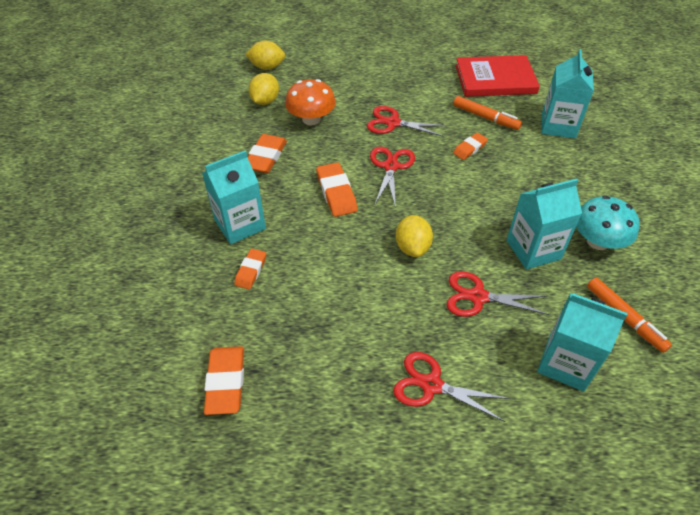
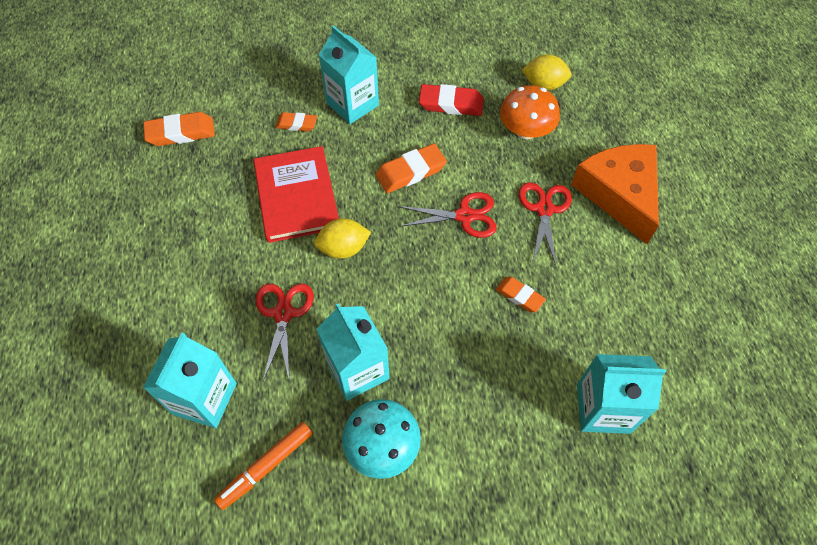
camera: 80 degrees right, 10 degrees up
yellow lemon [245,40,285,70] -> none
orange eraser [248,134,287,173] -> red eraser [419,84,484,116]
red scissors [393,352,511,422] -> none
orange marker [453,96,522,130] -> none
red book [455,55,540,97] -> red book moved to [254,146,339,243]
none -> orange cheese [571,144,659,244]

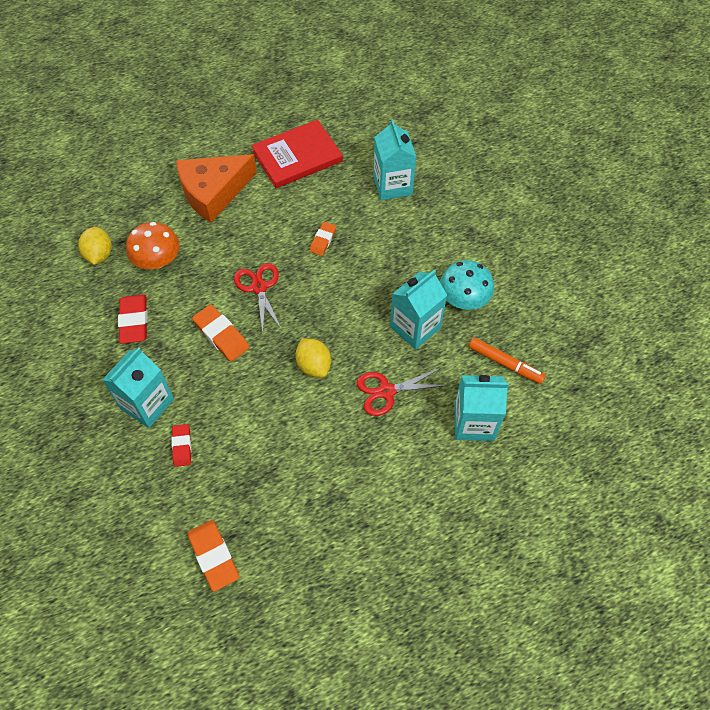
camera: 105 degrees left, 0 degrees up
red book [254,146,339,243] -> red book moved to [251,119,343,188]
orange eraser [276,112,317,132] -> red eraser [171,424,191,467]
red scissors [519,182,572,267] -> none

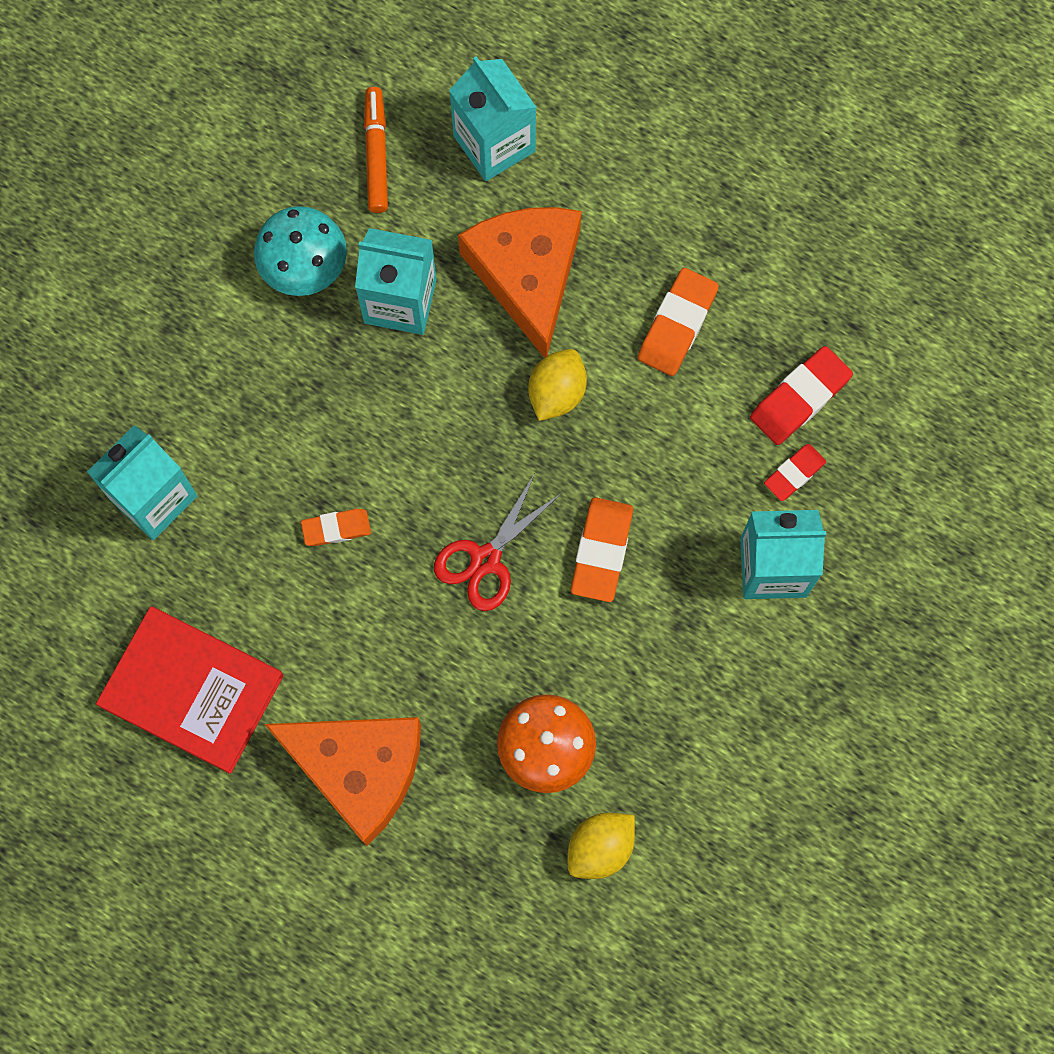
camera: 125 degrees left, 15 degrees up
red eraser [118,294,148,344] -> red eraser moved to [750,346,853,445]
orange eraser [187,520,239,592] -> orange eraser moved to [638,268,719,376]
red scissors [357,368,448,416] -> orange cheese [458,207,582,358]

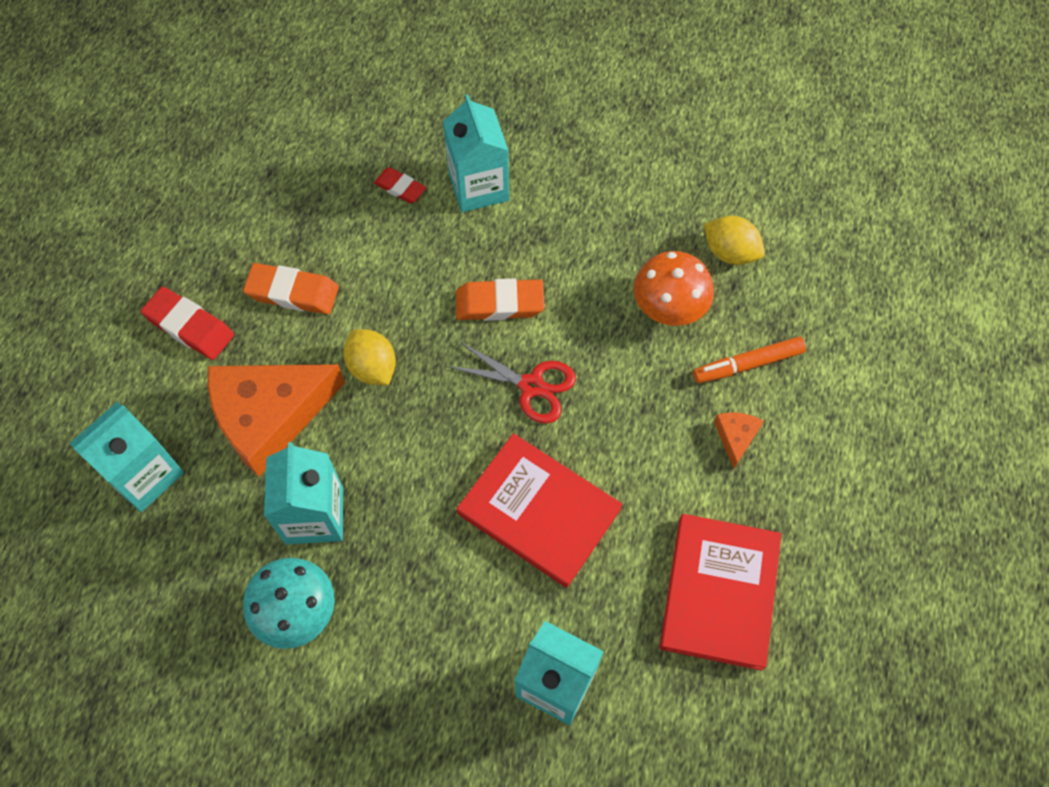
camera: 105 degrees left, 10 degrees down
orange cheese [264,717,421,846] -> orange cheese [714,412,763,468], size x0.42
orange eraser [301,509,371,546] -> red book [457,433,622,587]
orange marker [364,87,388,213] -> orange marker moved to [693,337,806,383]
yellow lemon [528,349,587,421] -> yellow lemon turned 45 degrees clockwise [343,329,396,385]
red eraser [750,346,853,445] -> red eraser moved to [141,287,234,360]

